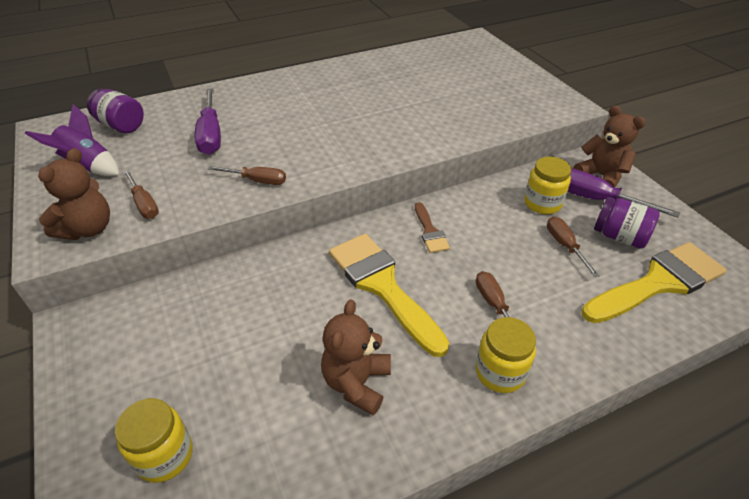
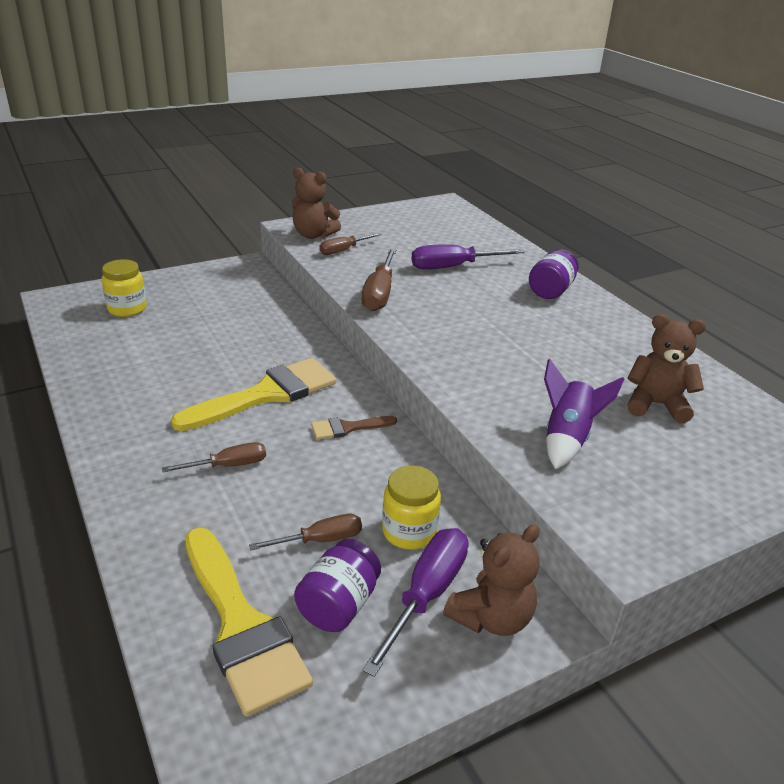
camera: 85 degrees right, 10 degrees down
purple rocket [25,104,119,176] -> purple rocket moved to [544,359,624,469]
purple jar [87,89,144,133] -> purple jar moved to [529,249,578,299]
brown screwdriver [208,166,286,185] -> brown screwdriver [362,248,397,311], size x1.58
brown teddy bear [321,299,391,415] -> brown teddy bear moved to [627,314,706,423]
yellow jar [476,317,536,393] -> none

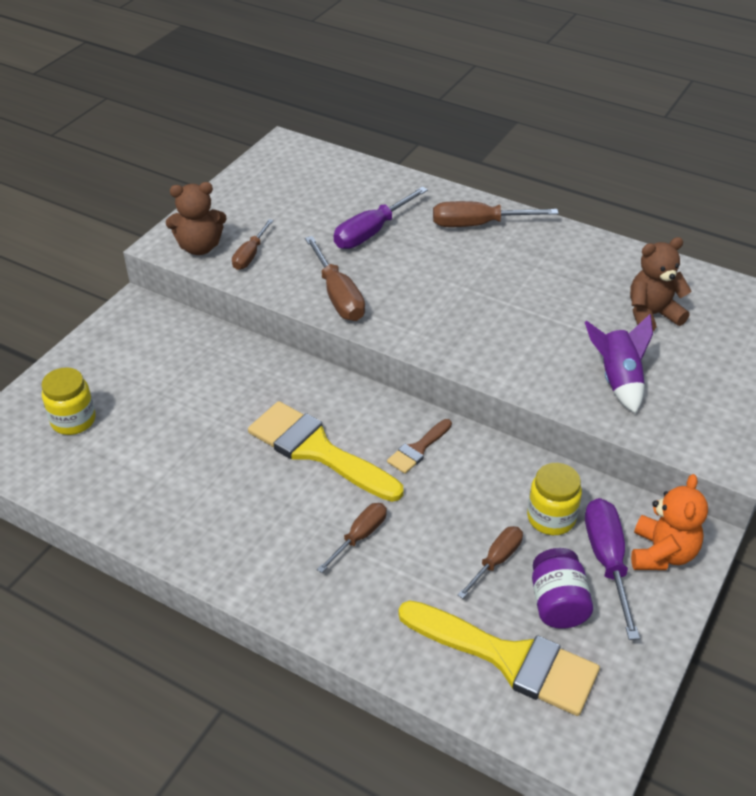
camera: 30 degrees left, 10 degrees up
yellow brush [171,358,336,431] -> yellow brush turned 75 degrees counterclockwise [248,401,404,502]
brown teddy bear [443,524,540,636] -> orange teddy bear [631,474,708,570]
purple jar [529,249,578,299] -> brown screwdriver [433,201,559,227]

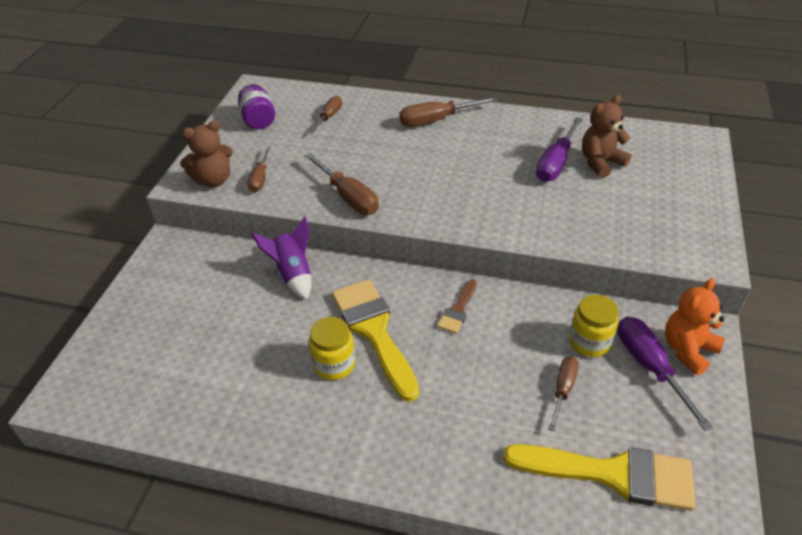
camera: 15 degrees left, 0 degrees up
yellow jar [41,367,95,435] -> yellow jar moved to [309,317,355,380]
yellow brush [248,401,404,502] -> yellow brush turned 45 degrees clockwise [332,279,419,402]
brown screwdriver [317,503,387,573] -> brown screwdriver moved to [309,96,342,134]
purple screwdriver [334,187,428,249] -> purple screwdriver moved to [536,117,582,182]
purple jar [532,548,593,629] -> purple jar moved to [238,84,275,129]
purple rocket [585,314,653,414] -> purple rocket moved to [252,216,311,299]
orange teddy bear [631,474,708,570] -> orange teddy bear turned 135 degrees counterclockwise [665,278,725,375]

